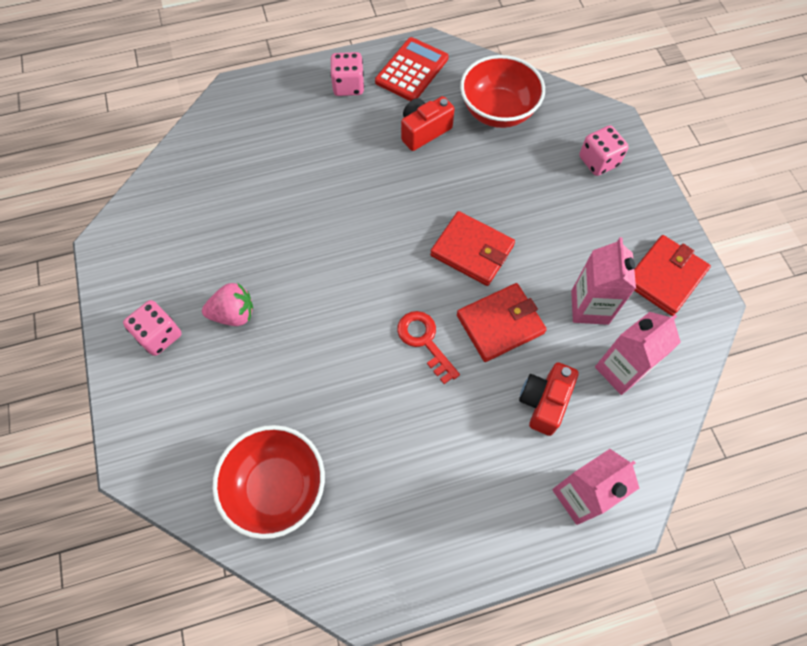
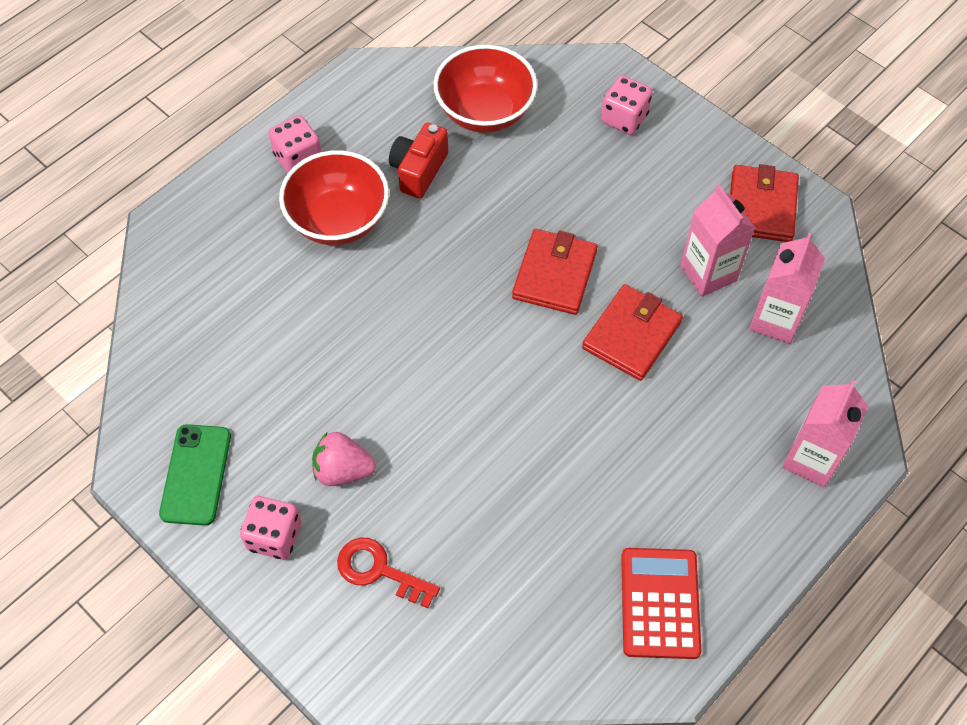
camera: 30 degrees left, 5 degrees down
pink strawberry [202,283,253,326] -> pink strawberry turned 135 degrees counterclockwise [312,432,376,486]
red bowl [212,425,325,539] -> red bowl moved to [279,150,389,245]
red calculator [375,37,449,101] -> red calculator moved to [621,548,701,659]
red key [397,311,460,384] -> red key moved to [337,537,440,608]
red wallet [430,211,515,286] -> red wallet turned 75 degrees counterclockwise [512,229,598,315]
red camera [519,362,579,436] -> none
none -> green phone [159,424,231,526]

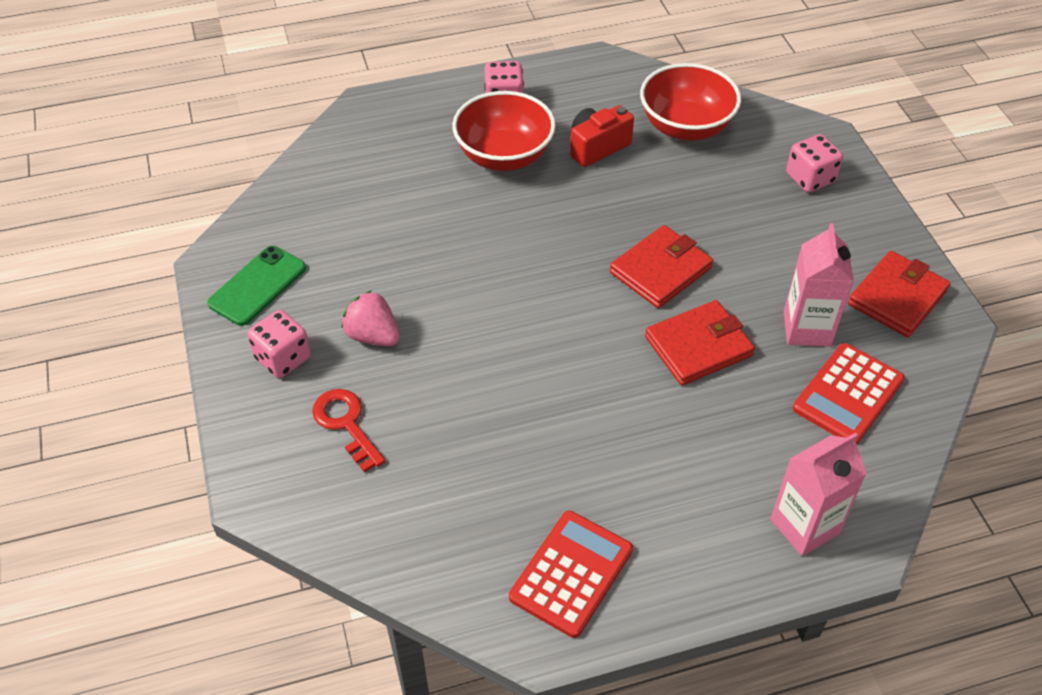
camera: 30 degrees right, 10 degrees down
pink carton [749,233,825,344] -> red calculator [793,343,905,444]

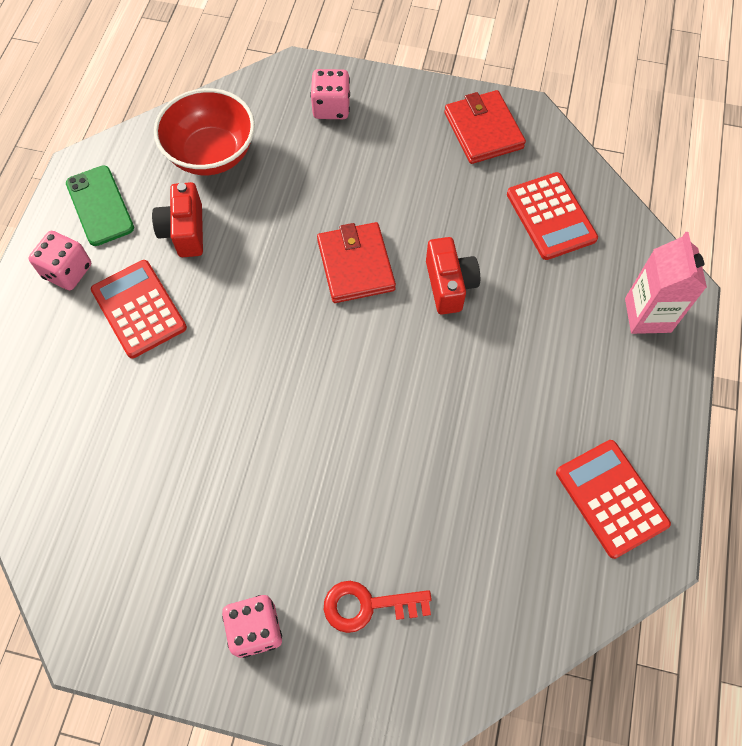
camera: 60 degrees left, 15 degrees up
green phone [207,246,306,326] -> green phone moved to [66,165,134,246]
pink strawberry [341,291,400,346] -> none
red bowl [452,91,556,171] -> red calculator [91,260,187,358]
red wallet [645,300,755,385] -> red camera [426,237,480,315]
pink carton [784,223,854,347] -> none

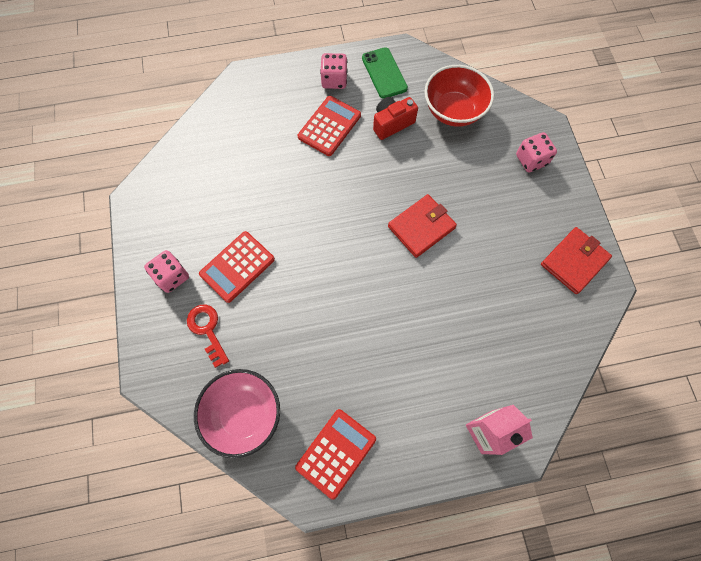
camera: 65 degrees right, 5 degrees up
green phone [66,165,134,246] -> green phone turned 60 degrees counterclockwise [362,47,408,99]
red camera [426,237,480,315] -> none
red calculator [507,172,598,260] -> red calculator moved to [199,231,275,303]
none -> pink bowl [194,369,280,458]

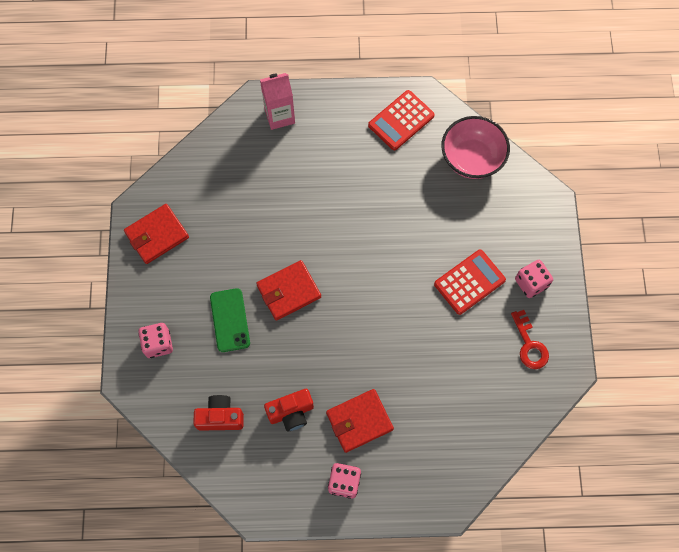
camera: 170 degrees left, 0 degrees up
red key [187,305,229,368] -> red key moved to [511,310,549,369]
red calculator [298,96,361,156] -> red wallet [326,389,394,453]
green phone [362,47,408,99] -> green phone moved to [210,288,250,352]
red bowl [424,65,494,127] -> red camera [193,395,244,431]

